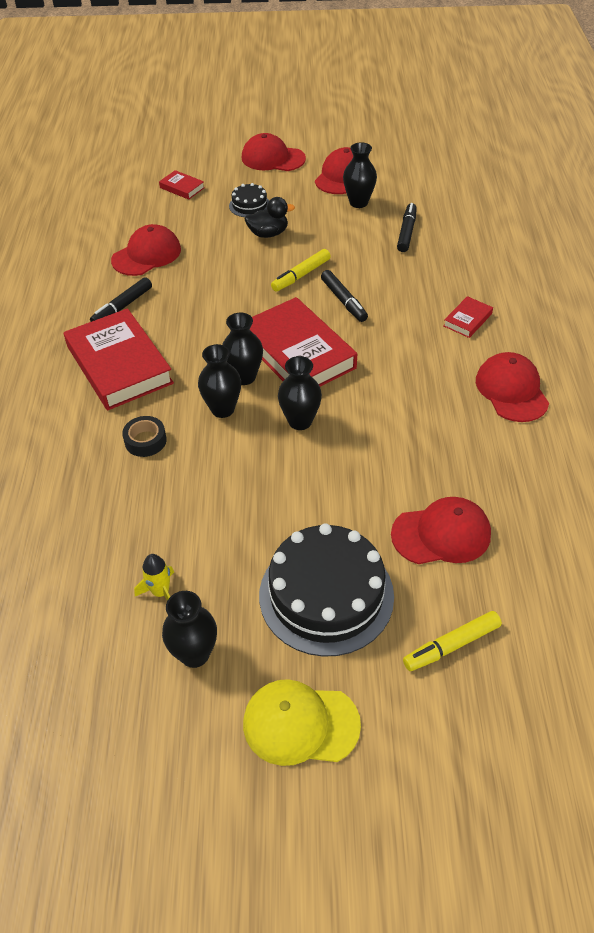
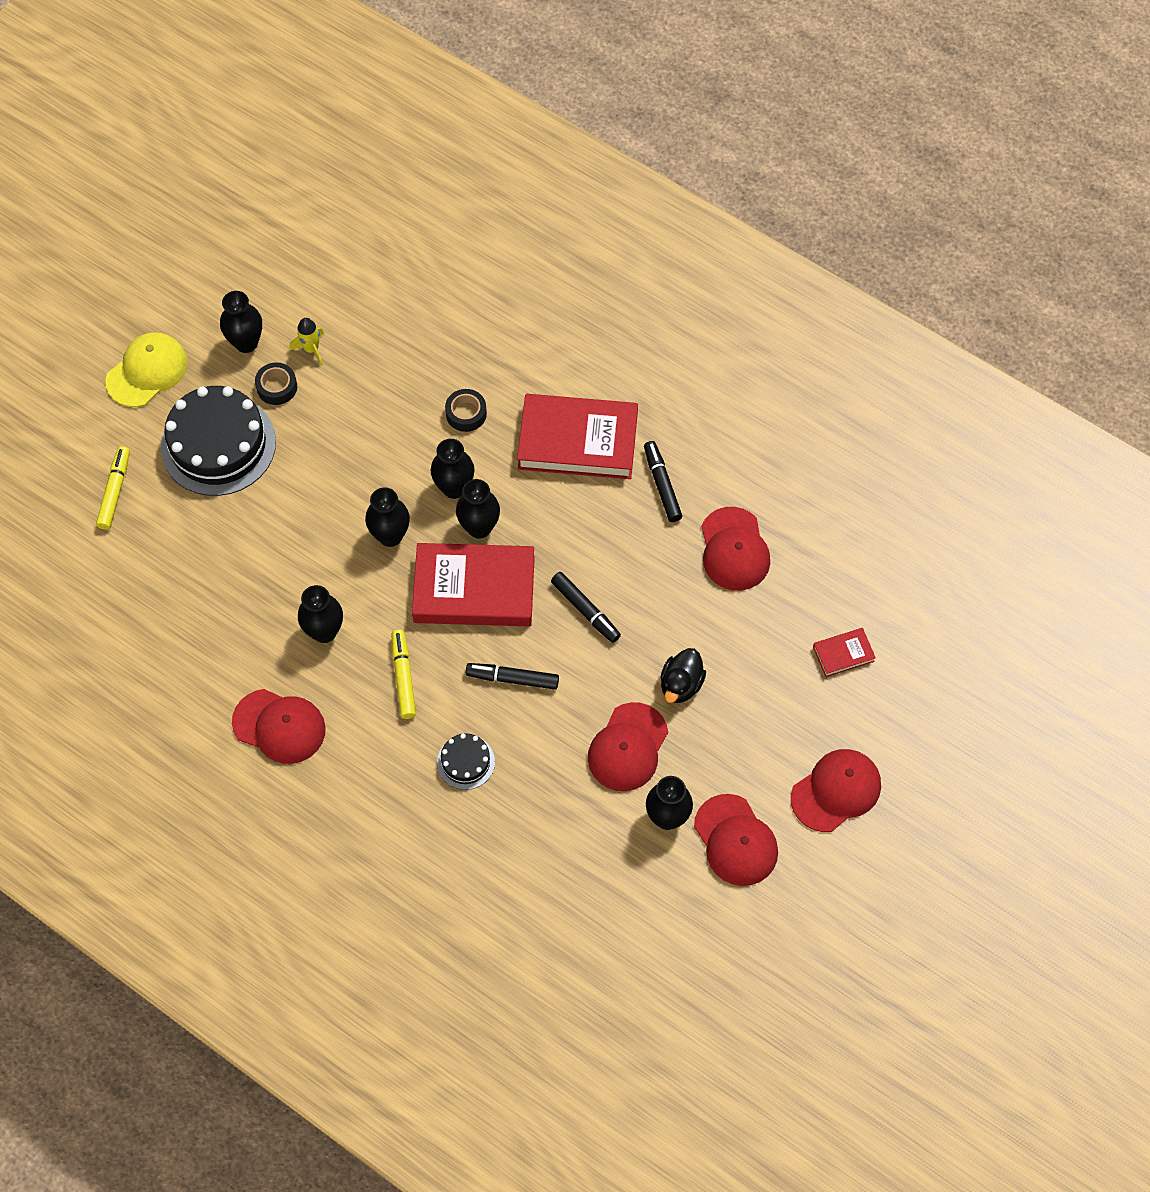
camera: 125 degrees right, 15 degrees up
black cake [229,183,269,217] -> black cake moved to [437,733,495,790]
yellow marker [271,249,331,291] -> yellow marker moved to [391,630,416,719]
red cap [391,497,491,564] -> red cap moved to [588,702,668,791]
black marker [397,203,417,252] -> black marker moved to [551,572,621,643]
red book [444,296,493,338] -> none
none -> black tape [255,362,297,405]
none -> black vase [298,585,343,643]

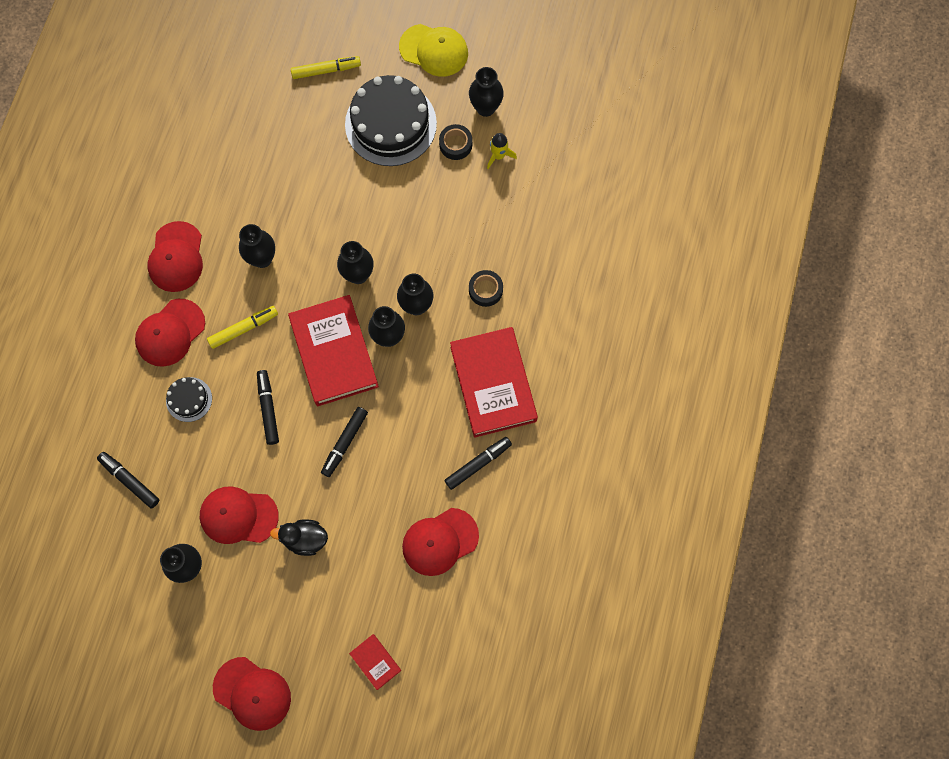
camera: 70 degrees right, 10 degrees up
red cap [694,794,778,886] -> red cap moved to [135,299,205,367]
none -> black marker [97,452,159,508]

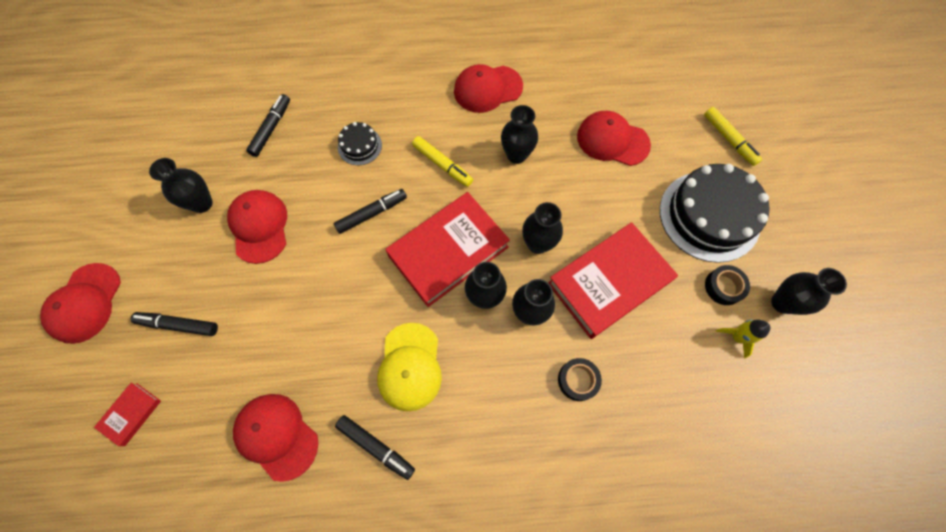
camera: 70 degrees right, 5 degrees down
red cap [135,299,205,367] -> red cap moved to [577,111,651,166]
black duck [270,519,328,556] -> none
black marker [321,407,368,477] -> black marker moved to [130,312,218,336]
yellow cap [399,24,468,77] -> yellow cap moved to [377,323,442,412]
red book [450,327,538,438] -> red book moved to [548,222,678,339]

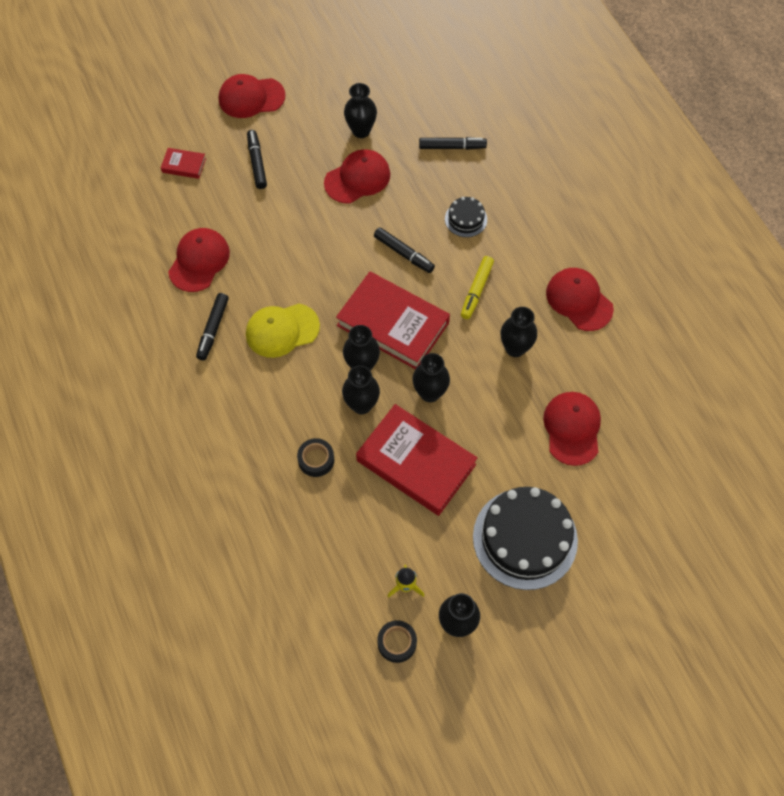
camera: 70 degrees right, 5 degrees down
yellow marker [704,107,762,166] -> none
black tape [705,265,750,305] -> black tape moved to [377,620,417,663]

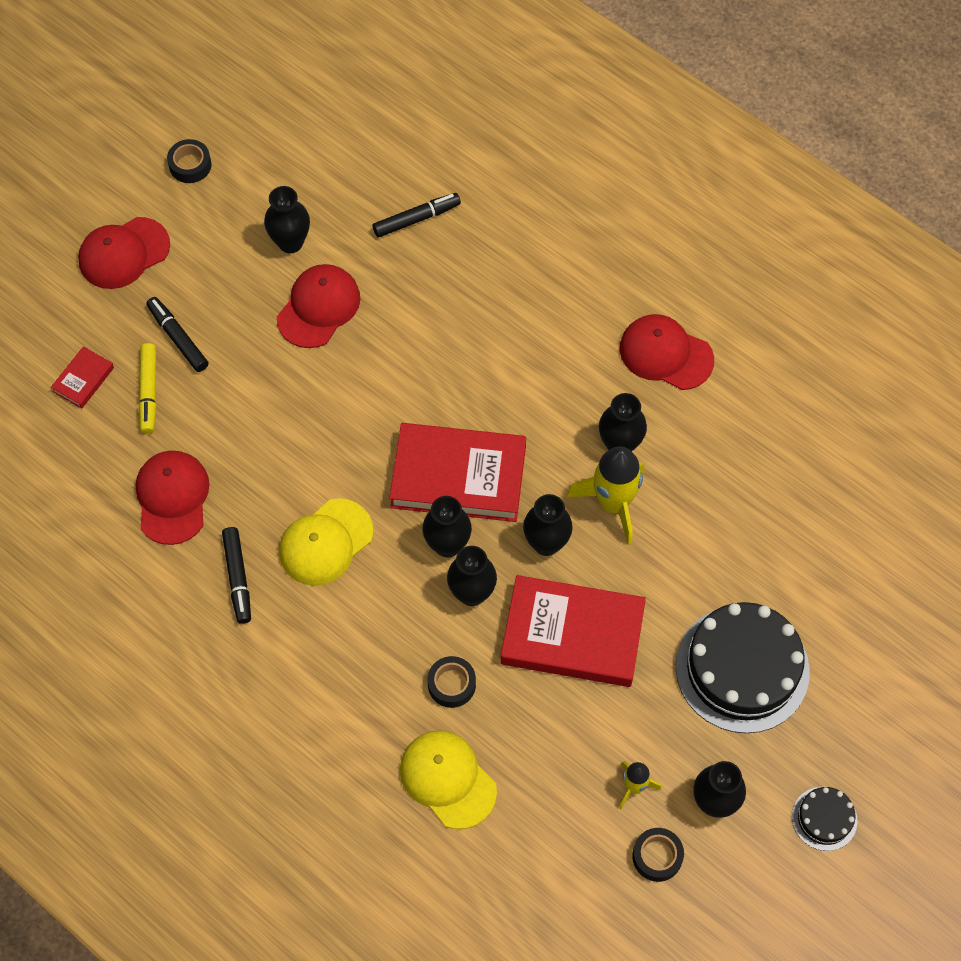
camera: 25 degrees left, 0 degrees up
red book [161,148,206,179] -> red book turned 45 degrees counterclockwise [51,346,114,409]
black marker [374,227,435,273] -> none
black cake [445,197,487,237] -> black cake moved to [792,787,858,851]
yellow marker [461,256,494,319] -> yellow marker moved to [139,343,156,434]
red cap [543,392,601,466] -> none
none -> black tape [167,139,212,183]
none -> yellow cap [400,731,497,829]
none -> yellow rocket [567,447,644,545]

